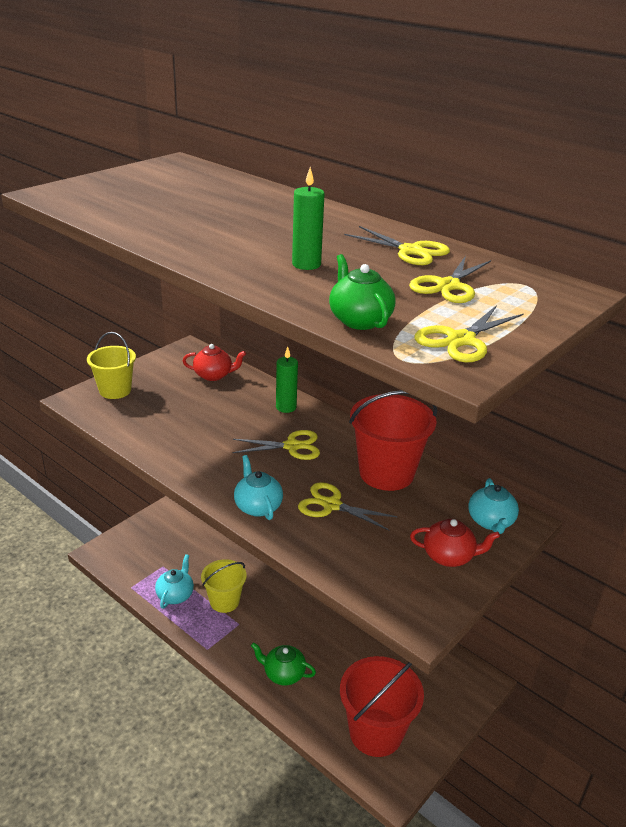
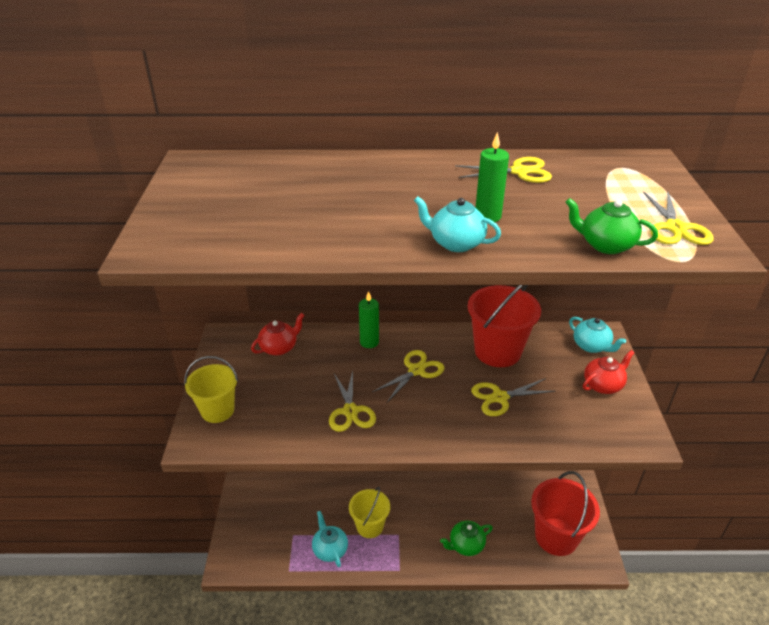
camera: 40 degrees left, 5 degrees up
turquoise teapot [234,455,283,520] -> turquoise teapot moved to [414,196,501,252]
yellow scissors [409,256,491,303] -> yellow scissors moved to [329,371,376,432]

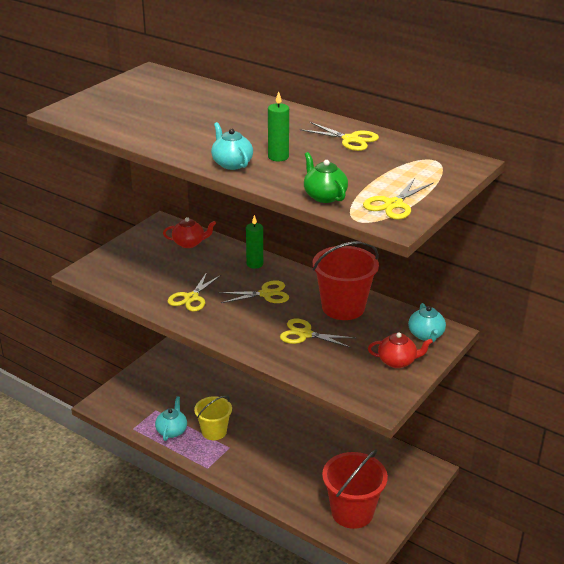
camera: 35 degrees right, 5 degrees down
yellow bucket [184,356,238,423] -> none
green teapot [440,521,493,556] -> none

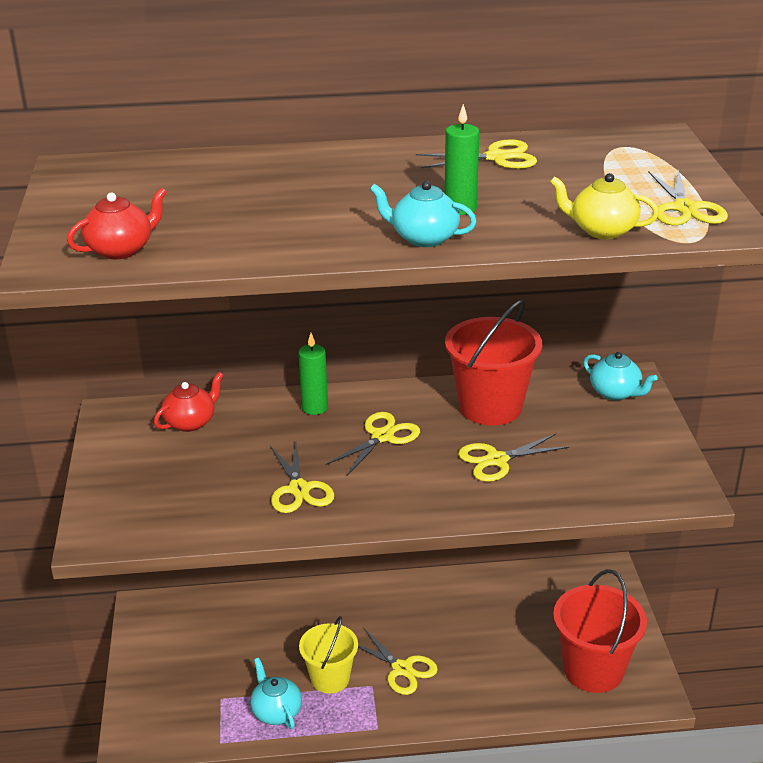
camera: 40 degrees left, 0 degrees up
green teapot [304,152,348,203] -> yellow teapot [550,173,659,239]
red teapot [368,332,433,368] -> red teapot moved to [67,187,167,259]
none -> yellow scissors [358,627,438,695]

